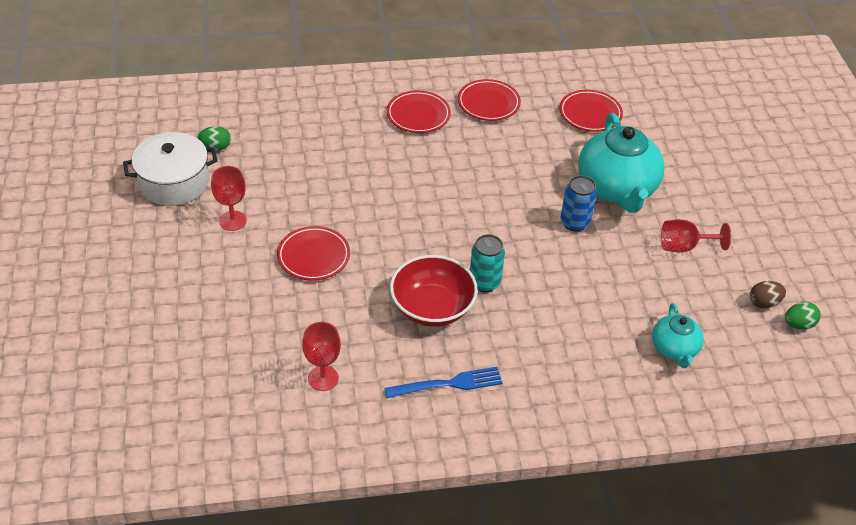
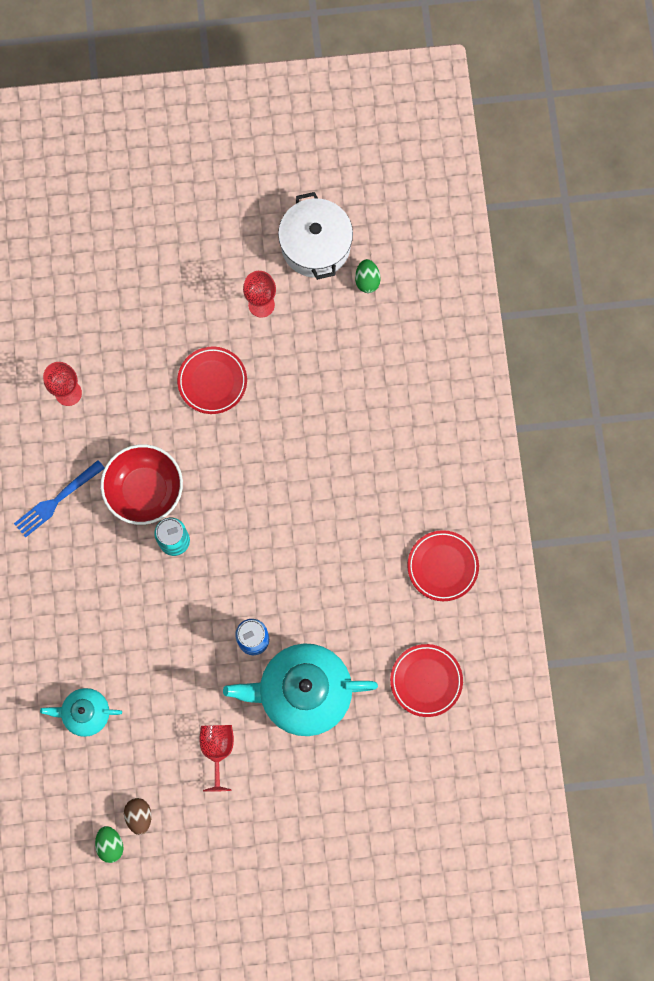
camera: 95 degrees right, 30 degrees up
blue fork [384,367,503,398] -> blue fork turned 60 degrees clockwise [14,460,105,538]
red plate [387,90,451,133] -> none

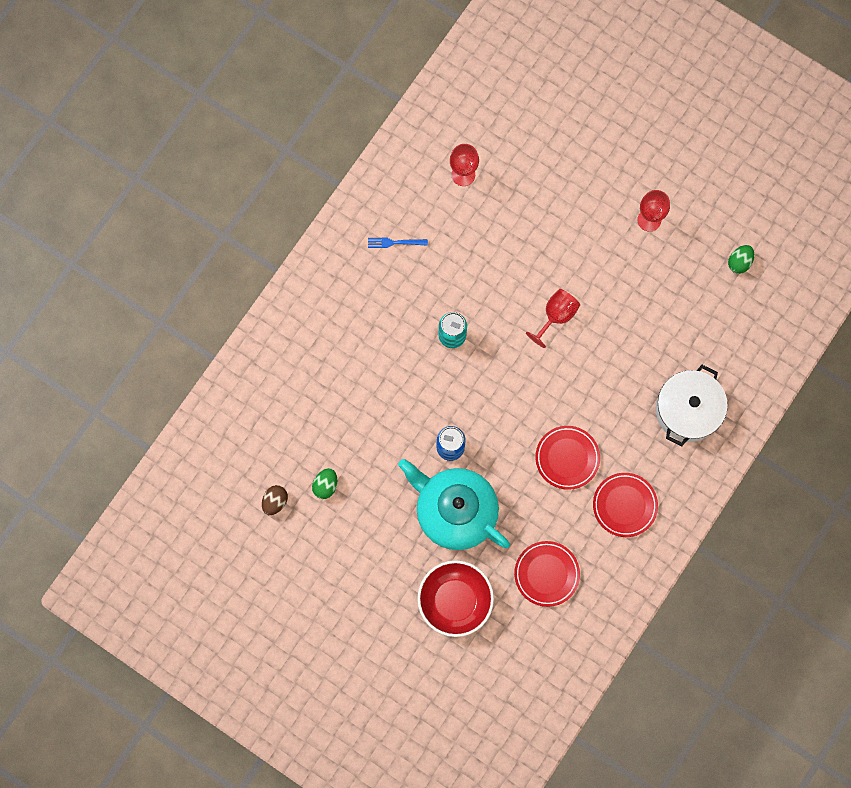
camera: 40 degrees right, 0 degrees up
blue fork [14,460,105,538] -> blue fork [368,238,428,248], size x0.64
turquoise teapot [40,688,122,737] -> none
green egg [95,826,123,863] -> green egg moved to [312,468,337,499]
red bowl [101,444,183,525] -> red bowl moved to [417,560,494,637]
red plate [177,347,247,414] -> red plate moved to [535,426,600,490]
red goblet [199,725,234,792] -> red goblet moved to [526,289,580,348]
white pot [278,192,353,280] -> white pot moved to [656,365,728,446]

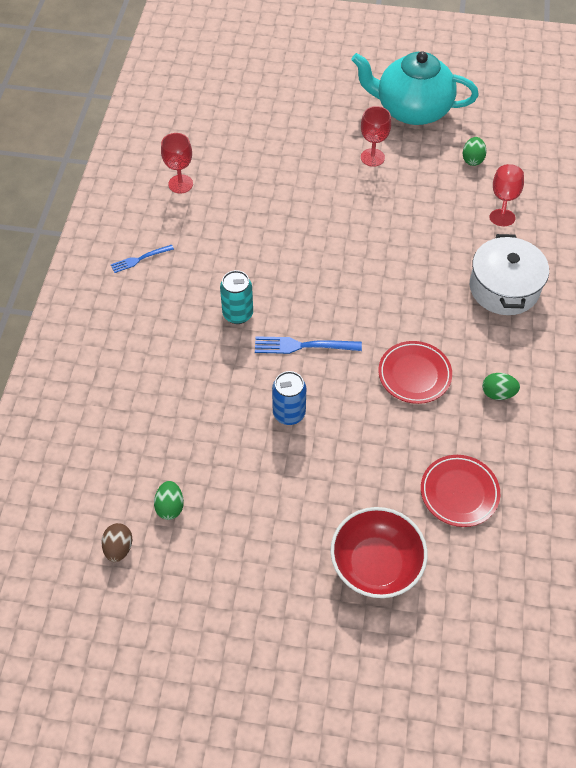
camera: 25 degrees left, 20 degrees down
turquoise teapot [398,459,510,550] -> turquoise teapot moved to [351,51,479,125]
red goblet [526,289,580,348] -> red goblet moved to [489,164,524,226]
red plate [593,473,658,537] -> green egg [482,373,520,400]
none -> blue fork [255,336,362,354]

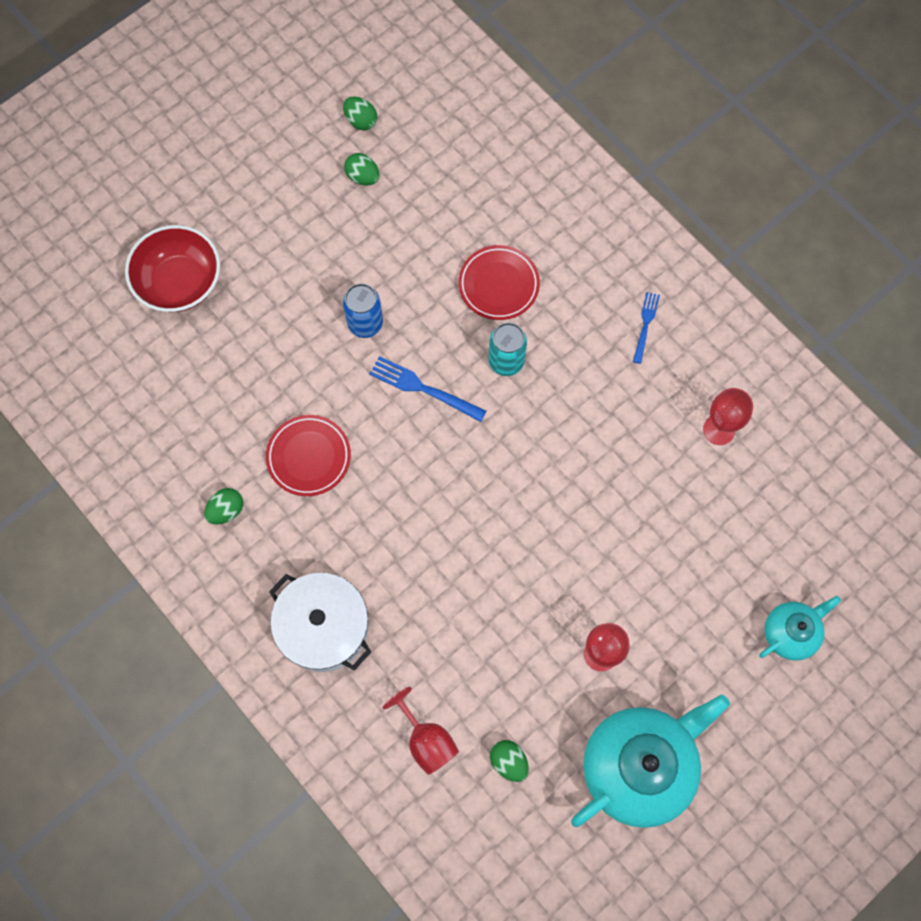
camera: 130 degrees right, 15 degrees up
brown egg [102,523,132,562] -> green egg [343,96,377,131]
blue fork [255,336,362,354] -> blue fork turned 105 degrees counterclockwise [369,356,487,422]
red plate [421,455,500,527] -> red plate moved to [459,245,540,320]
none -> turquoise teapot [759,596,841,661]

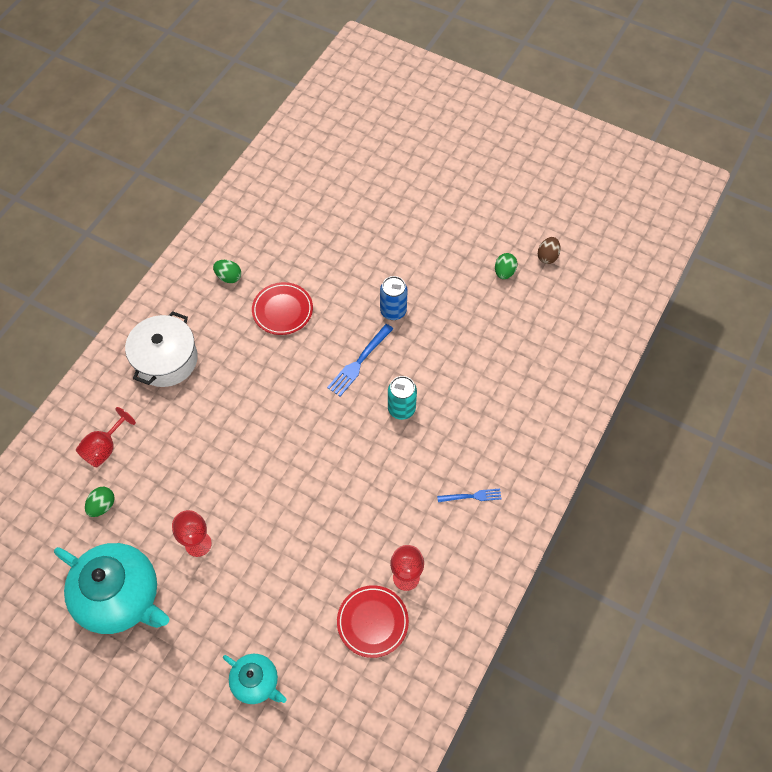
camera: 70 degrees right, 10 degrees down
red bowl [125,225,220,312] -> none
green egg [343,96,377,131] -> brown egg [538,237,561,264]
blue fork [369,356,487,422] -> blue fork turned 150 degrees counterclockwise [327,324,393,396]
red plate [459,245,540,320] -> red plate moved to [337,585,409,658]

